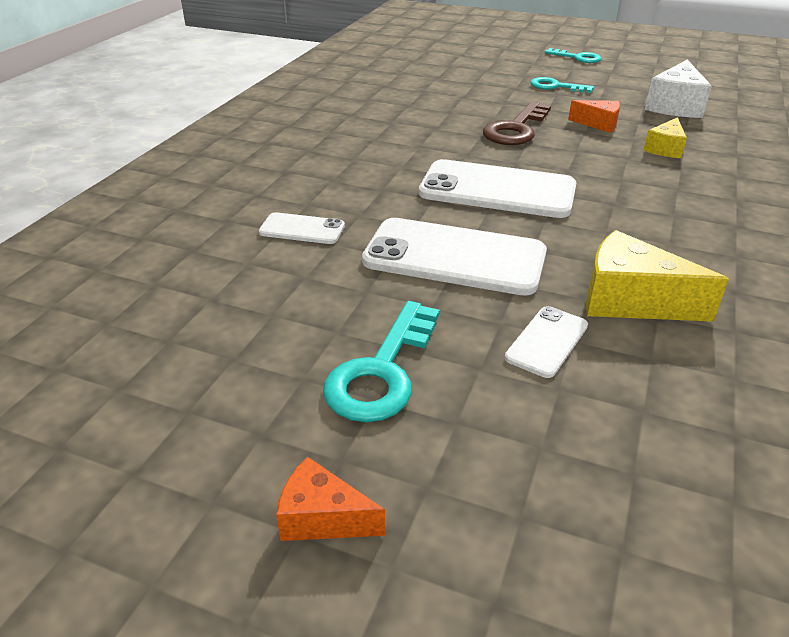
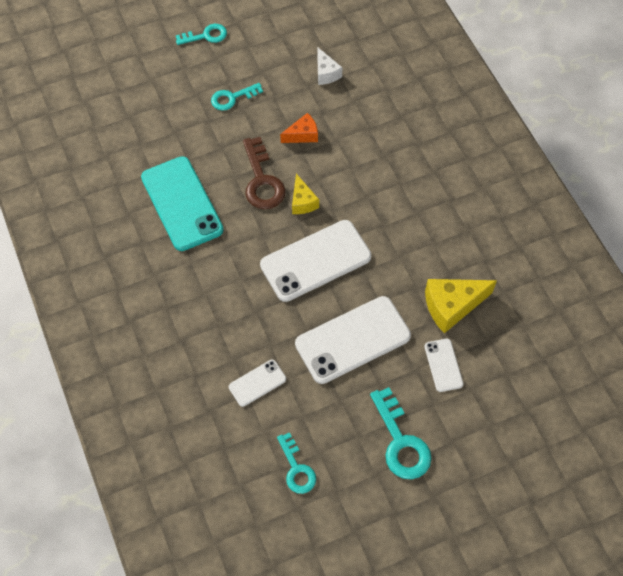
camera: 45 degrees left, 25 degrees up
orange cheese [276,457,385,541] -> none
yellow cheese [643,117,687,158] -> yellow cheese moved to [292,173,319,214]
white cheese [645,59,712,118] -> white cheese [317,47,343,85], size x0.60
none -> turquoise phone [141,156,224,251]
none -> turquoise key [277,432,316,494]

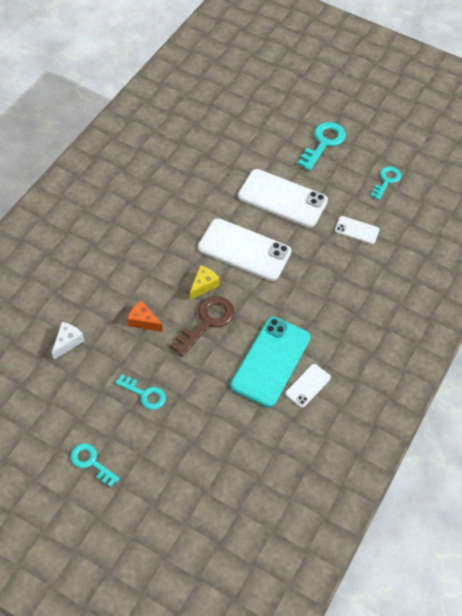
camera: 130 degrees left, 5 degrees down
white phone [424,339,463,392] -> white phone moved to [285,364,331,408]
yellow cheese [425,279,497,333] -> none

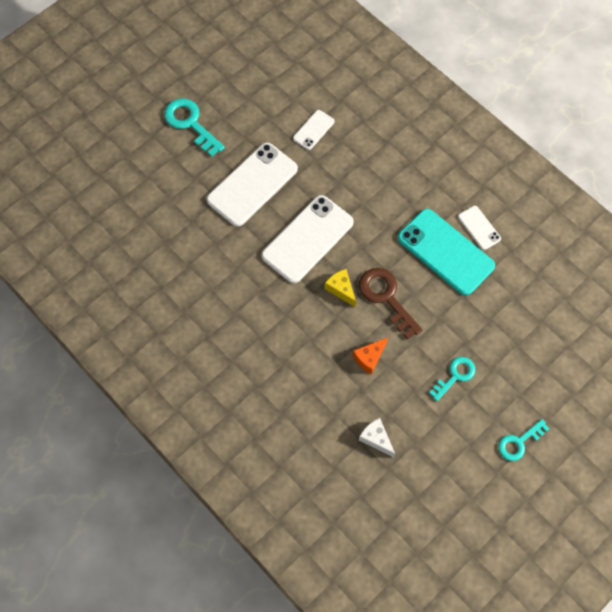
camera: 70 degrees left, 10 degrees up
turquoise key [371,166,401,200] -> none

